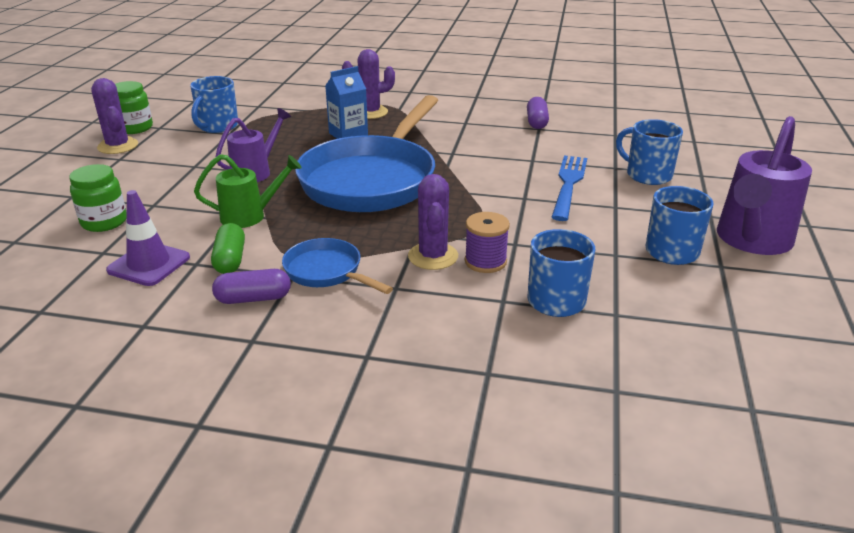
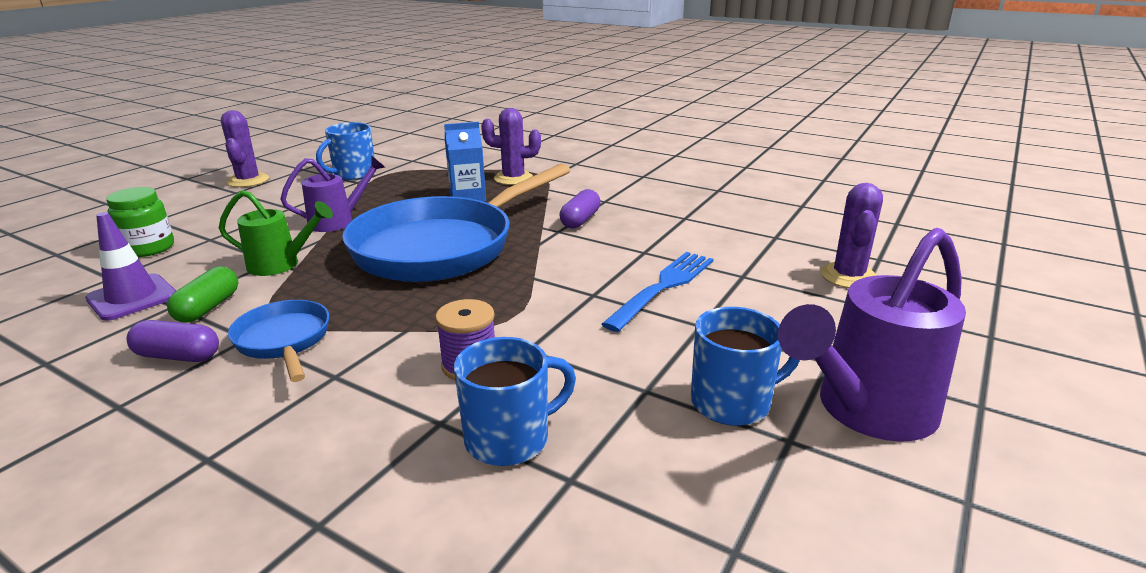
camera: 20 degrees right, 5 degrees down
green jar [115,81,153,134] -> none
purple cactus [408,174,458,270] -> purple cactus moved to [820,183,883,288]
purple capsule [527,97,549,129] -> purple capsule moved to [560,189,601,228]
blue mug [616,119,683,185] -> none

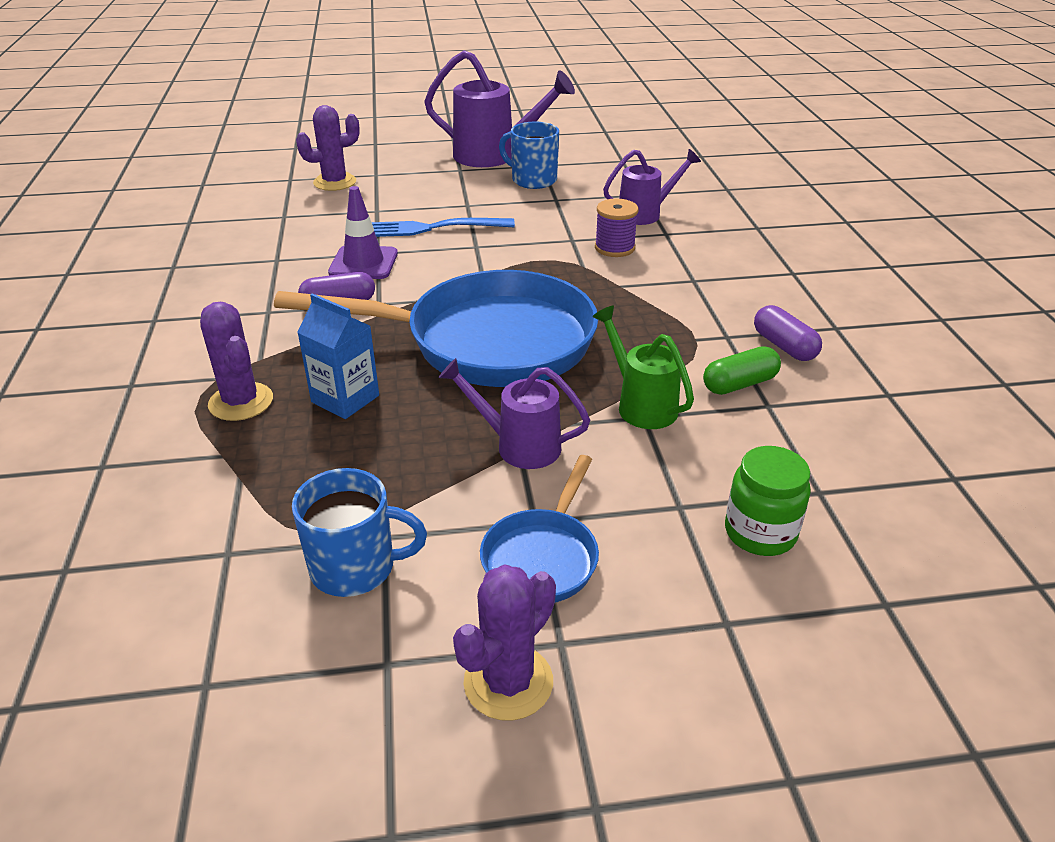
camera: 130 degrees left, 10 degrees up
purple traffic cone [85,212,176,321] -> purple traffic cone moved to [328,186,398,279]
blue pan [228,300,330,382] -> blue pan moved to [480,455,599,603]
blue mug [454,337,576,466] -> purple watering can [603,149,701,225]

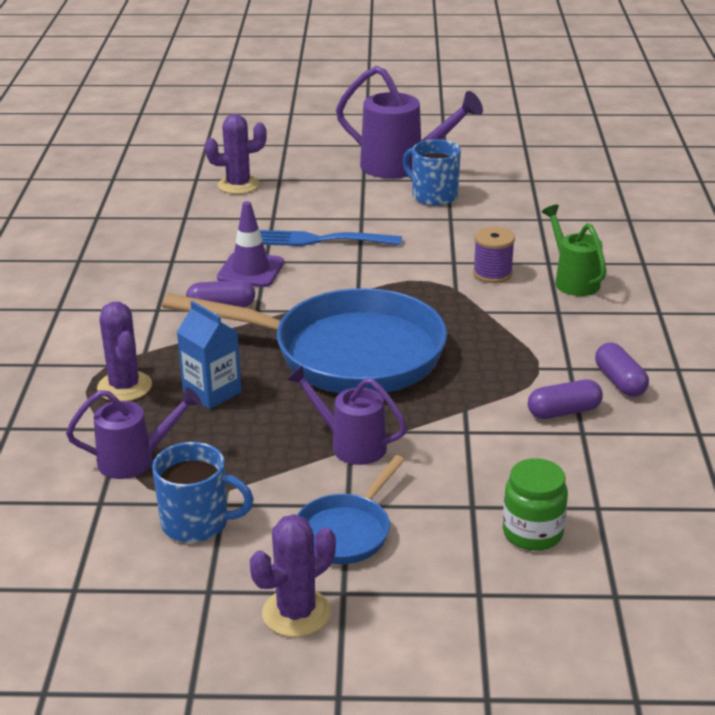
camera: 10 degrees right, 5 degrees down
green watering can [592,305,694,429] -> green watering can moved to [542,205,606,296]
purple watering can [603,149,701,225] -> purple watering can moved to [66,387,202,479]
green capsule [703,346,781,395] -> purple capsule [528,379,603,419]

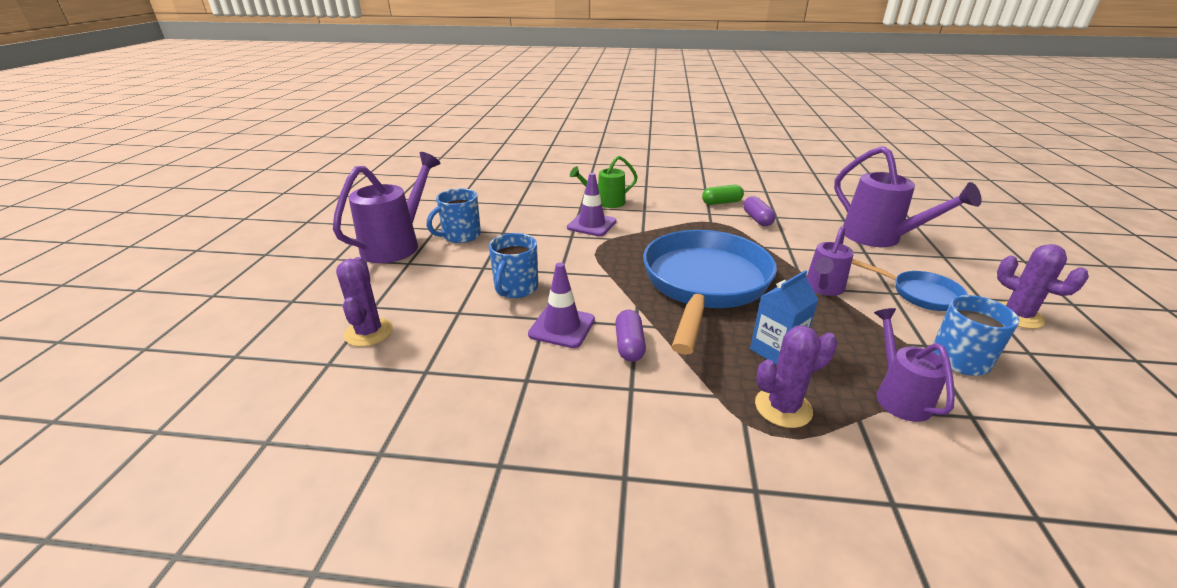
camera: 85 degrees left, 0 degrees up
blue fork [260,230,402,246] -> blue mug [489,233,538,298]
purple spool [473,227,515,283] -> purple traffic cone [567,173,617,236]
green jar [503,458,568,551] -> purple watering can [834,146,982,247]
purple capsule [595,342,649,397] -> green capsule [702,185,744,205]

